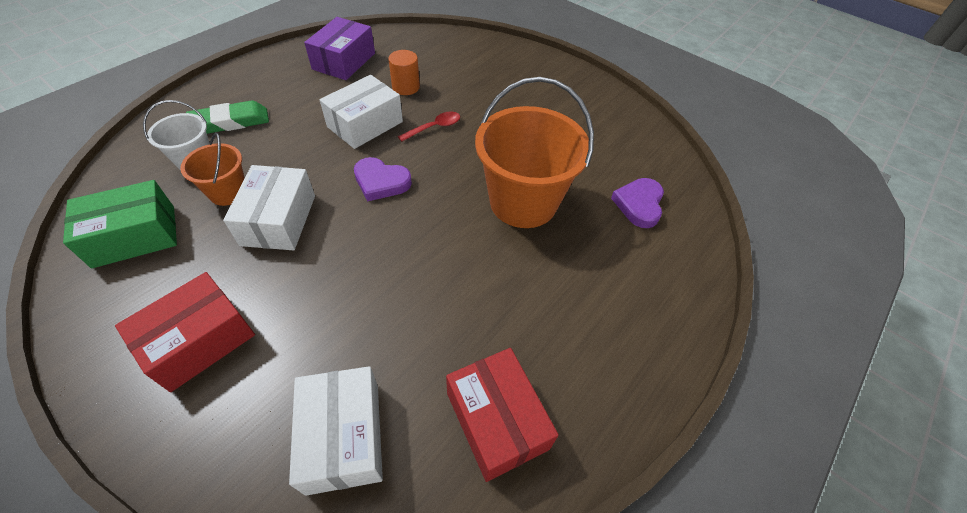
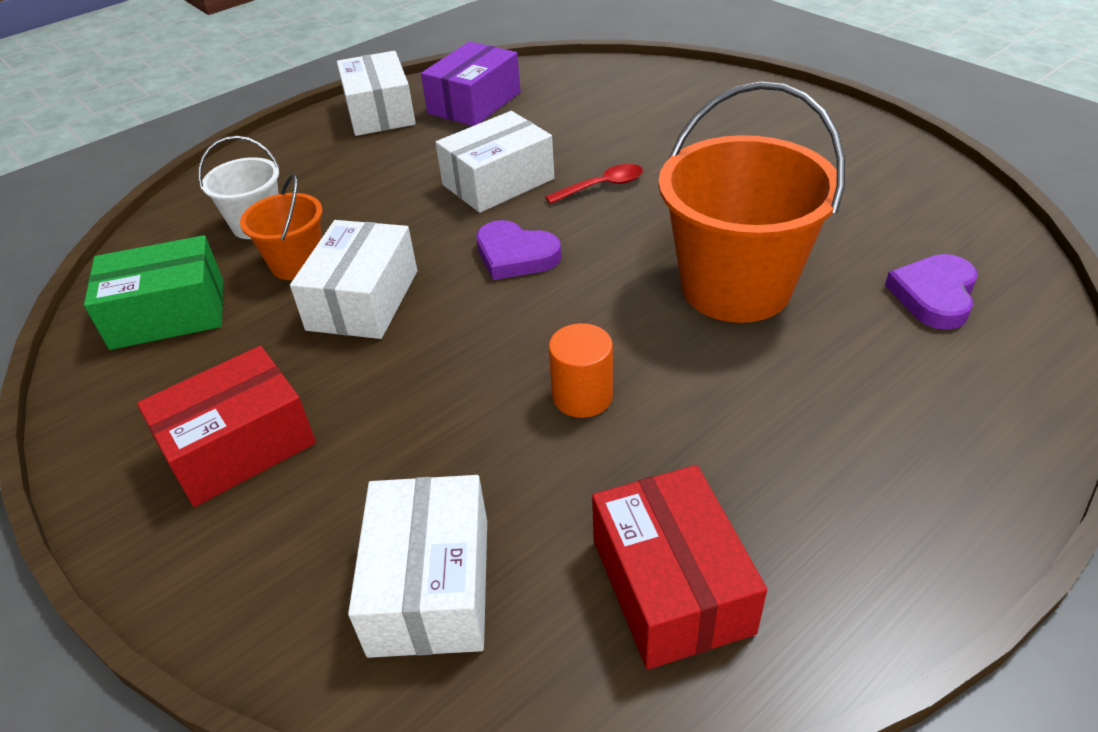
camera: 15 degrees right, 10 degrees down
green eraser [186,101,269,134] -> none
orange cylinder [388,50,420,95] -> orange cylinder moved to [548,323,613,418]
none -> white box [337,51,416,136]

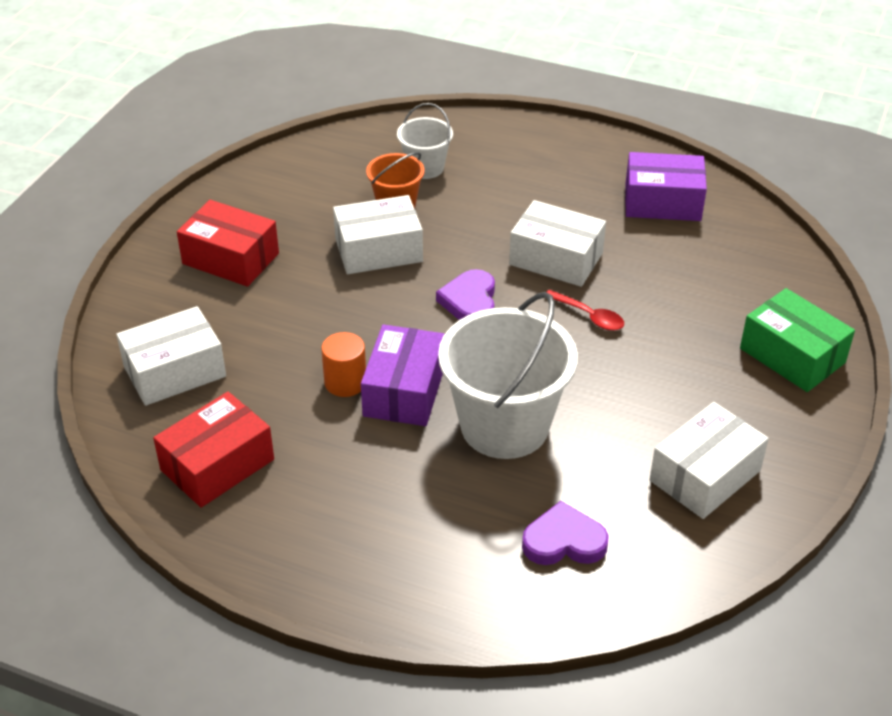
camera: 60 degrees right, 0 degrees up
green box [84,235,223,350] -> green box moved to [740,288,855,392]
white box [337,51,416,136] -> white box moved to [650,402,769,519]
orange bucket [658,81,845,323] -> white bucket [438,292,578,459]
none -> purple box [361,324,445,426]

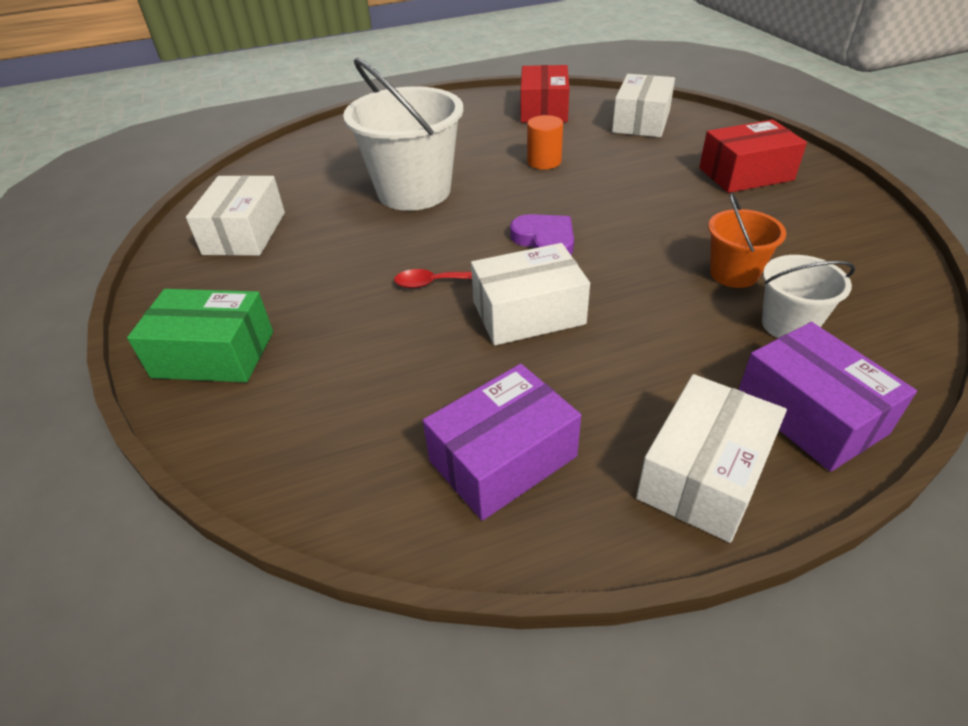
camera: 140 degrees right, 0 degrees up
white box [333,195,423,274] -> white box moved to [636,374,787,543]
purple box [361,324,445,426] -> purple box moved to [738,322,917,472]
purple heart [522,501,609,565] -> none

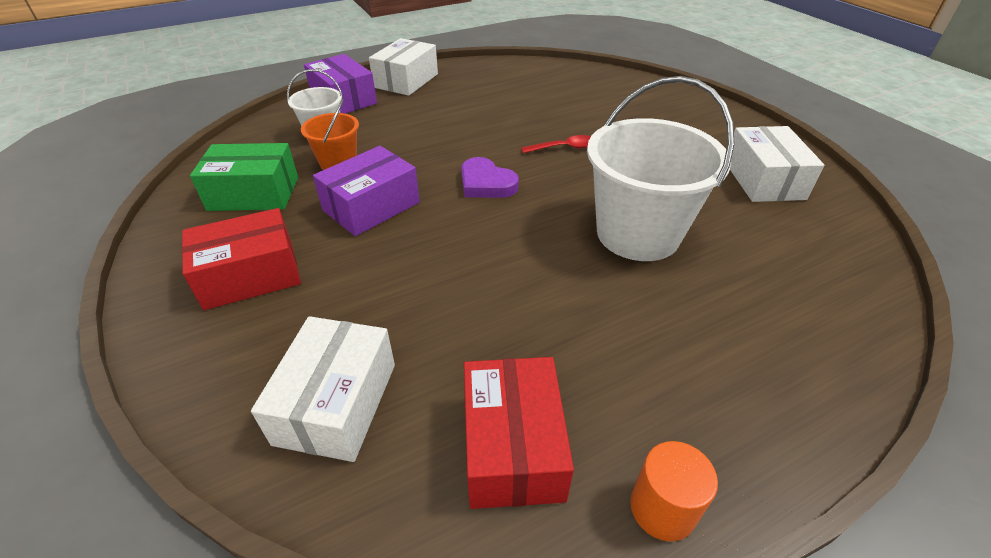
camera: 170 degrees right, 0 degrees up
green box [127,289,273,382] -> green box moved to [190,143,298,211]
purple box [423,364,581,521] -> purple box moved to [313,146,420,236]
white box [471,243,590,346] -> none
orange cylinder [527,115,563,170] -> orange cylinder moved to [630,441,718,542]

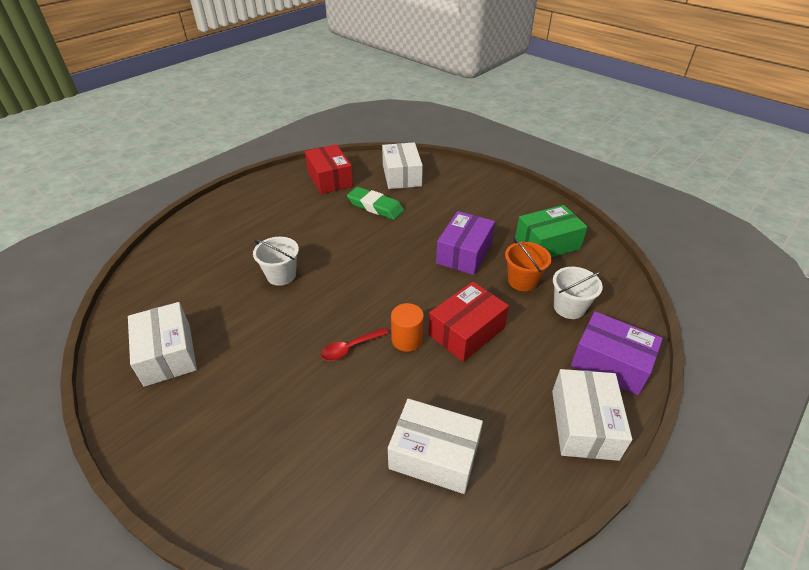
camera: 160 degrees right, 0 degrees up
red box [182,208,301,310] -> red box moved to [428,281,509,362]
purple heart [461,157,519,198] -> none
white bucket [587,76,734,261] -> white bucket [253,237,299,286], size x0.52
orange cylinder [630,441,718,542] -> orange cylinder moved to [391,303,424,352]
none -> green eraser [347,187,404,220]
none -> white box [388,399,483,494]

